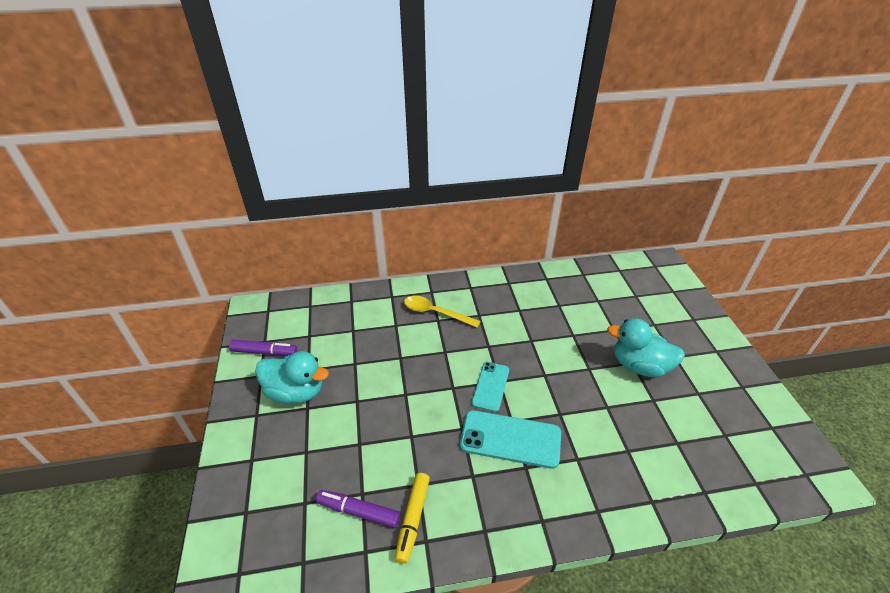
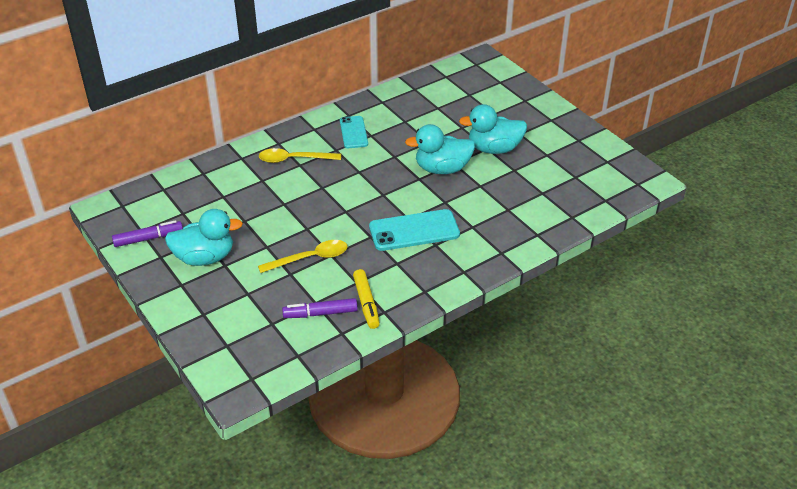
camera: 25 degrees left, 0 degrees up
turquoise phone [472,362,509,412] -> turquoise phone moved to [340,116,368,148]
none -> yellow spoon [258,240,348,273]
none -> turquoise duck [405,124,475,174]

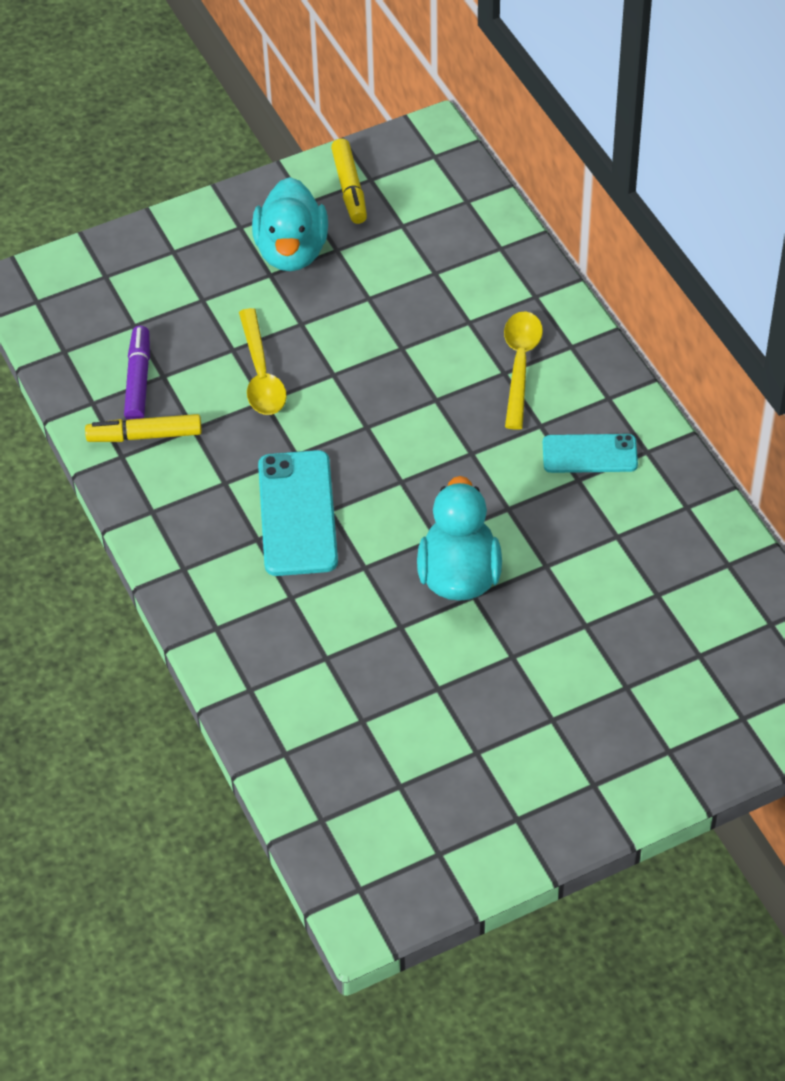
camera: 100 degrees right, 10 degrees up
purple marker [112,220,183,247] -> yellow marker [331,139,367,224]
turquoise duck [459,104,527,154] -> none

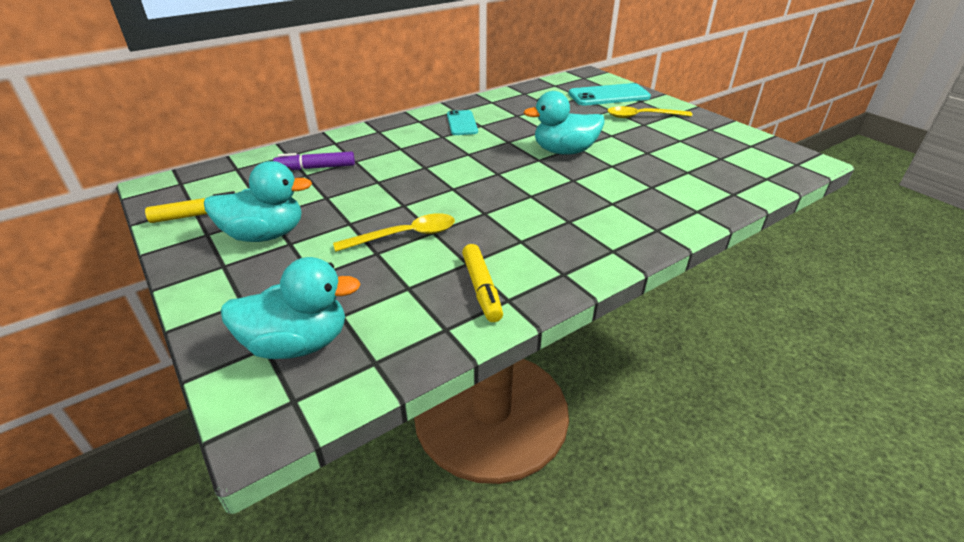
camera: 100 degrees left, 15 degrees down
purple marker [124,326,150,420] -> purple marker moved to [273,151,355,170]
turquoise phone [258,450,338,576] -> turquoise phone moved to [569,83,651,106]
yellow spoon [504,311,543,430] -> yellow spoon moved to [608,106,693,118]
none -> turquoise duck [221,257,361,359]

